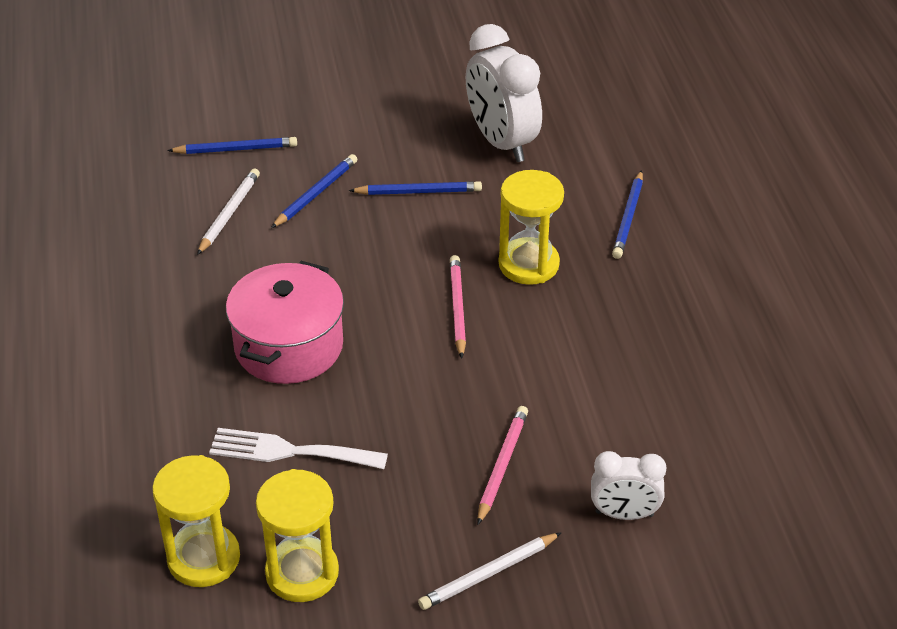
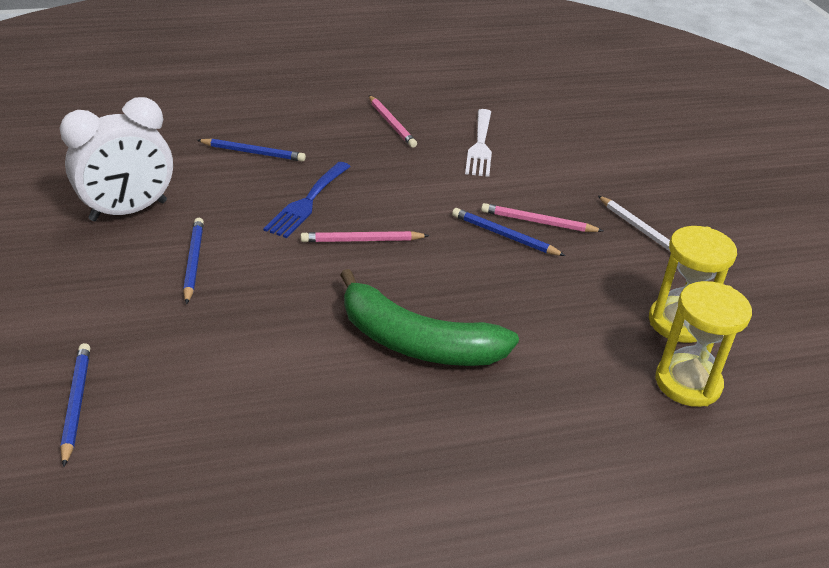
camera: 95 degrees left, 5 degrees down
white pencil [197,168,260,255] -> none
white fork [209,428,388,469] -> white fork moved to [465,109,492,177]
pink pot [226,261,344,384] -> green banana [340,269,519,366]
blue pencil [271,154,357,228] -> blue pencil moved to [452,208,566,256]
yellow hourglass [499,170,564,285] -> blue fork [263,162,351,238]
white clock [591,451,666,520] -> none
none -> pink pencil [369,95,417,148]

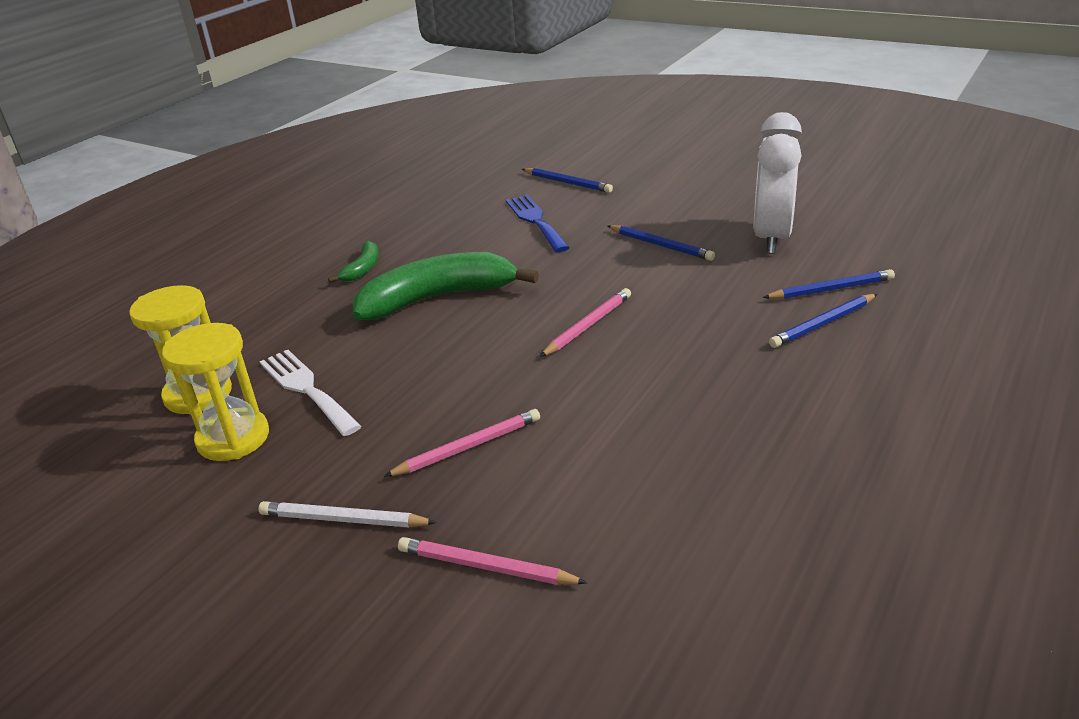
camera: 140 degrees right, 5 degrees down
blue fork [263,162,351,238] -> blue fork moved to [506,195,570,252]
pink pencil [369,95,417,148] -> pink pencil moved to [398,537,587,585]
blue pencil [452,208,566,256] -> blue pencil moved to [763,269,895,299]
white fork [465,109,492,177] -> white fork moved to [260,350,361,436]
none -> green banana [328,241,379,283]

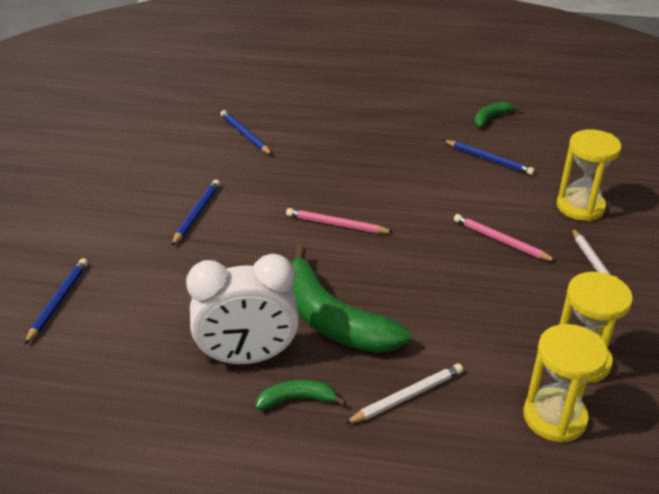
camera: 115 degrees left, 5 degrees up
white fork [260,350,361,436] -> none
pink pencil [398,537,587,585] -> yellow hourglass [557,129,621,221]
blue fork [506,195,570,252] -> none
white clock [753,112,802,254] -> white clock moved to [186,254,299,364]
blue pencil [769,294,877,348] -> blue pencil moved to [443,140,535,175]
none -> white pencil [345,364,463,424]
none -> green banana [474,101,521,127]

